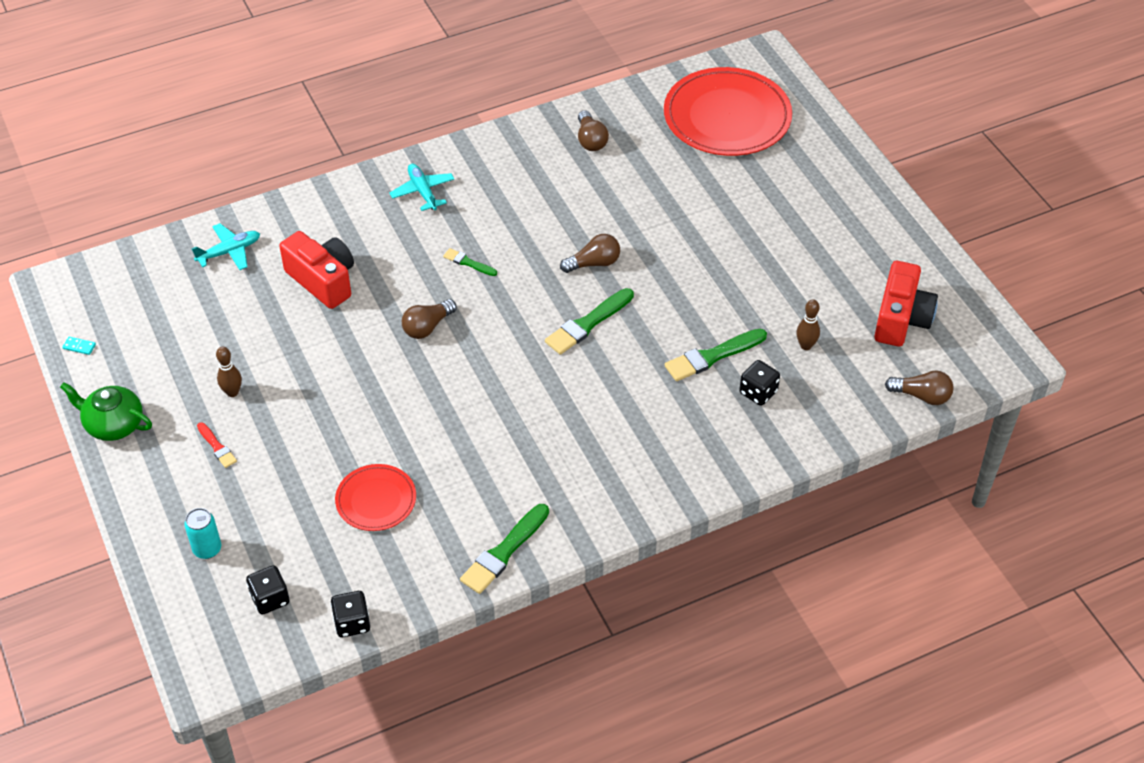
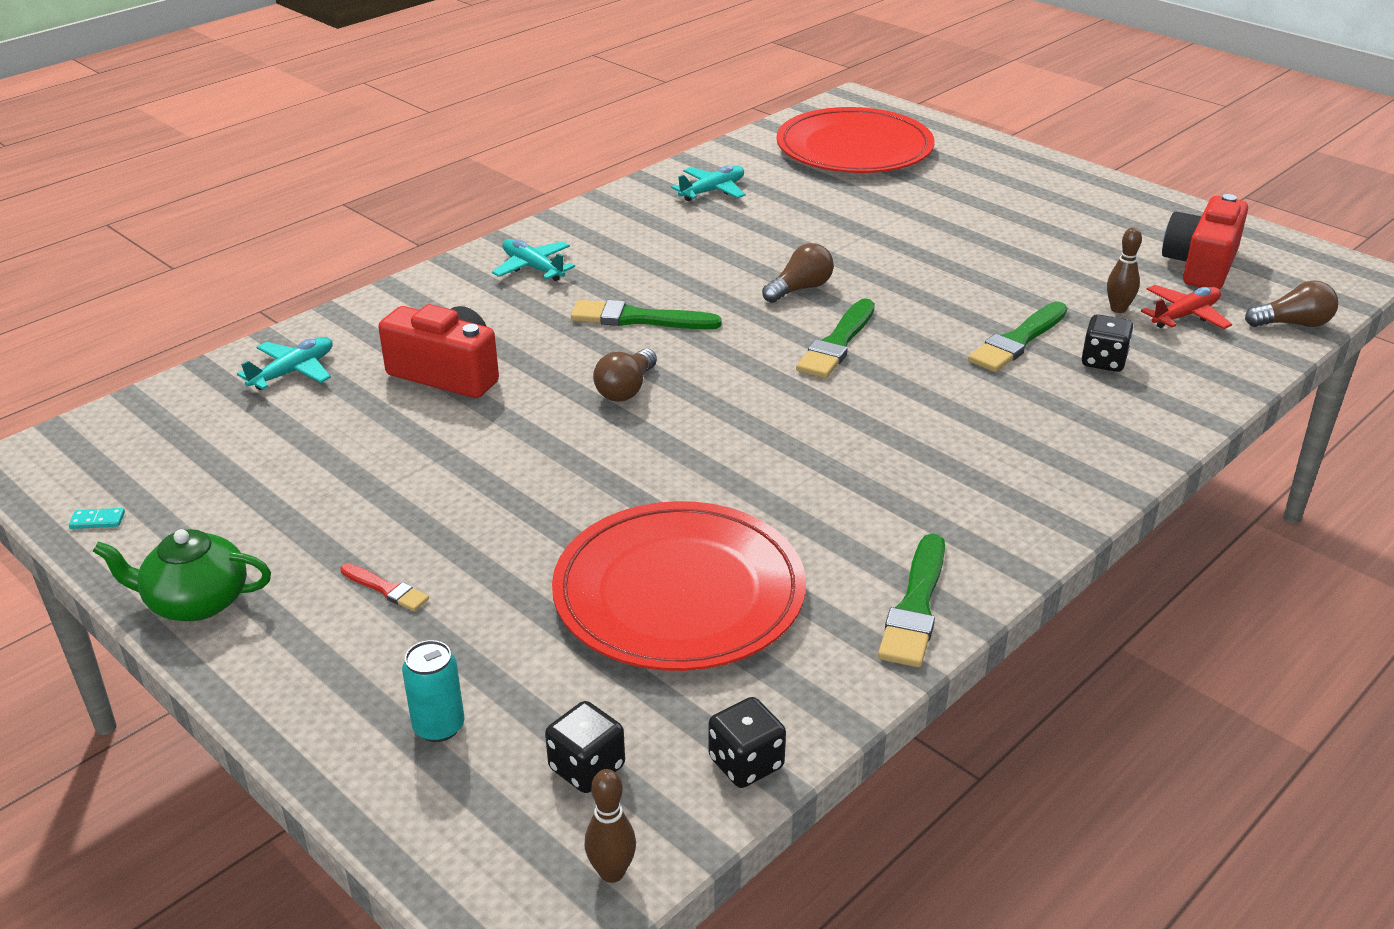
camera: 20 degrees left, 15 degrees down
brown bowling pin [216,347,242,397] -> brown bowling pin moved to [585,769,636,883]
red plate [335,464,416,531] -> red plate [552,501,806,671], size x1.91
green brush [443,248,497,276] -> green brush [571,300,722,329], size x1.82
brown light bulb [578,110,609,151] -> turquoise plane [671,165,746,201]
red camera [874,261,938,346] -> red camera turned 150 degrees counterclockwise [1162,194,1248,289]
none -> red plane [1141,285,1232,329]

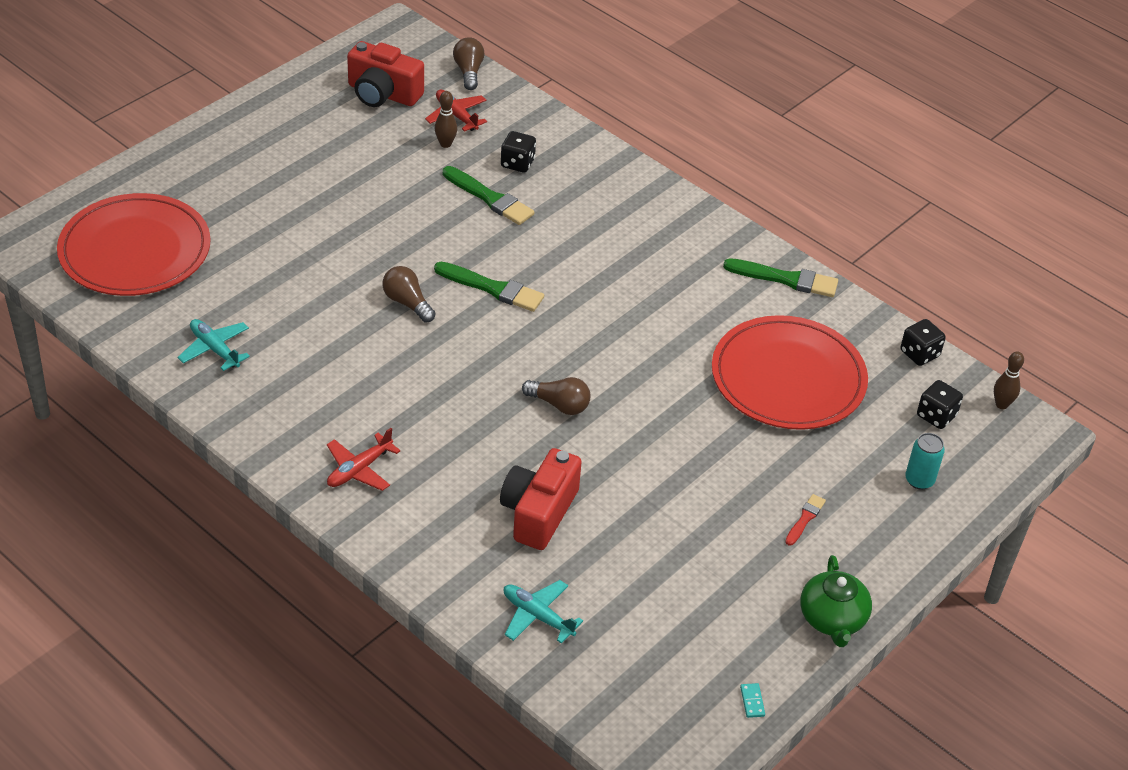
camera: 95 degrees left, 10 degrees up
turquoise plane [492,239,575,281] -> red plane [327,428,401,491]
green brush [571,300,722,329] -> none

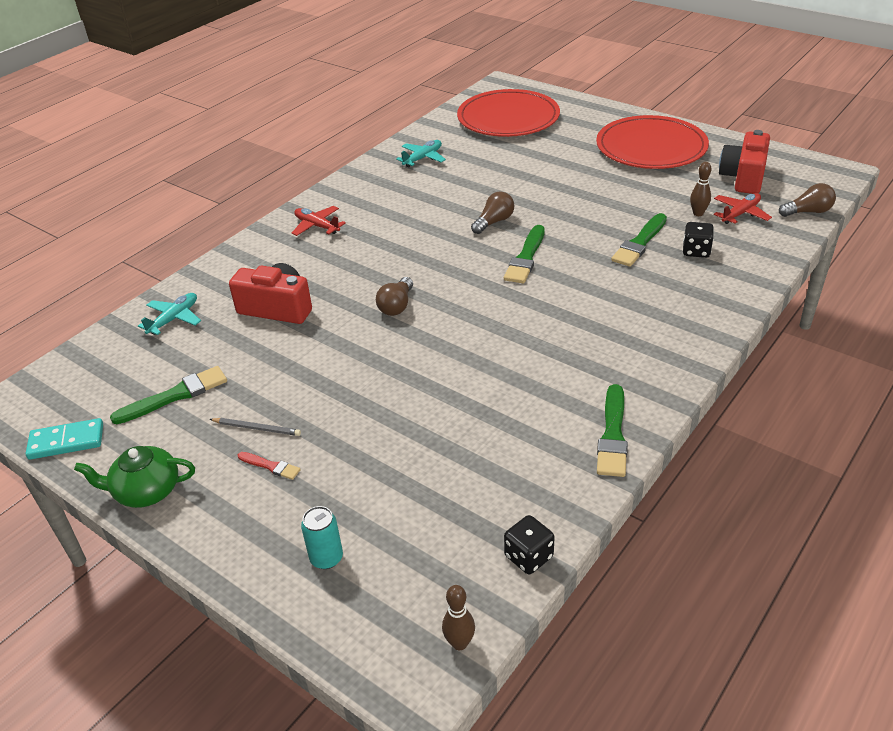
camera: 90 degrees right, 5 degrees down
red plate [712,315,868,430] -> red plate moved to [596,115,709,169]
turquoise domino [740,683,765,718] -> turquoise domino [26,418,103,460], size x2.17
black dice [917,380,963,429] -> none
none -> green brush [110,366,227,424]
none -> grey pencil [210,418,301,436]

